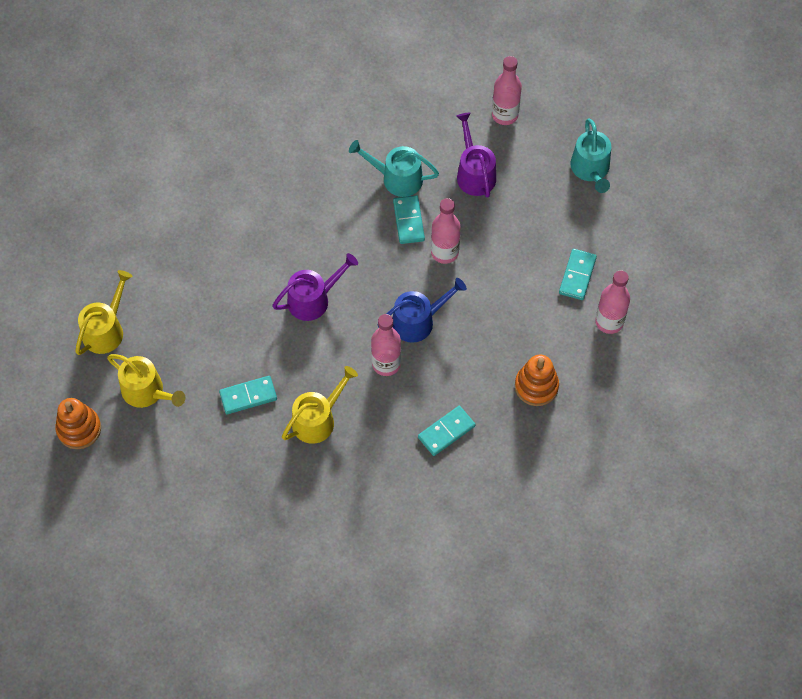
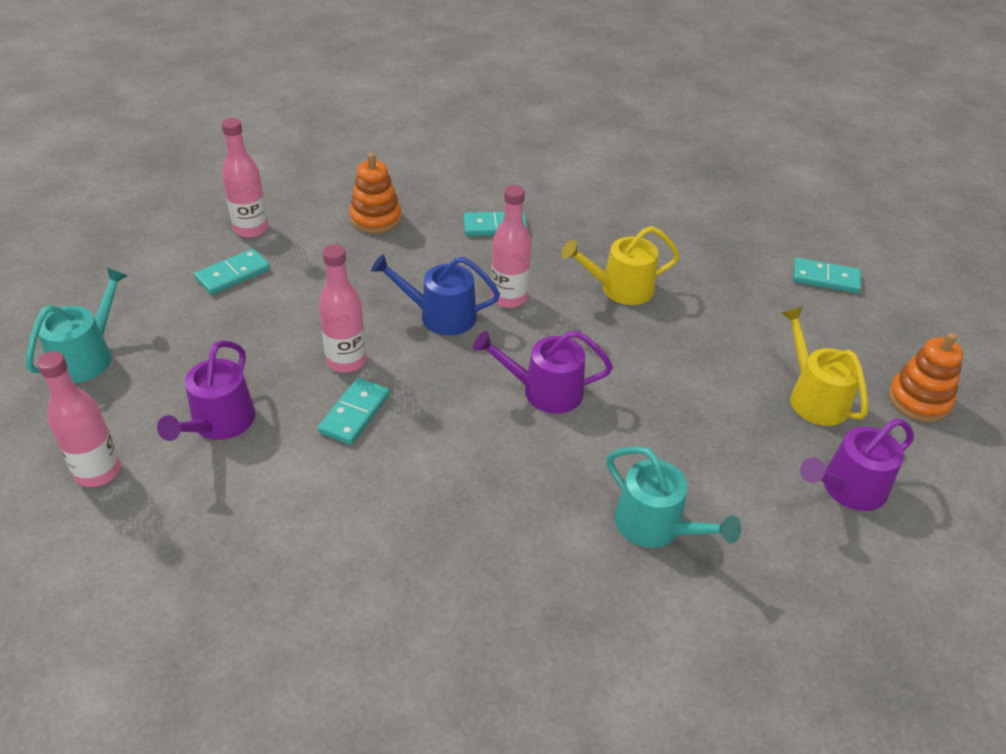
camera: 150 degrees left, 20 degrees down
yellow watering can [75,270,132,355] -> purple watering can [800,418,914,511]
turquoise domino [219,376,277,414] -> turquoise domino moved to [793,258,861,293]
turquoise watering can [349,140,439,197] -> turquoise watering can moved to [607,446,741,548]

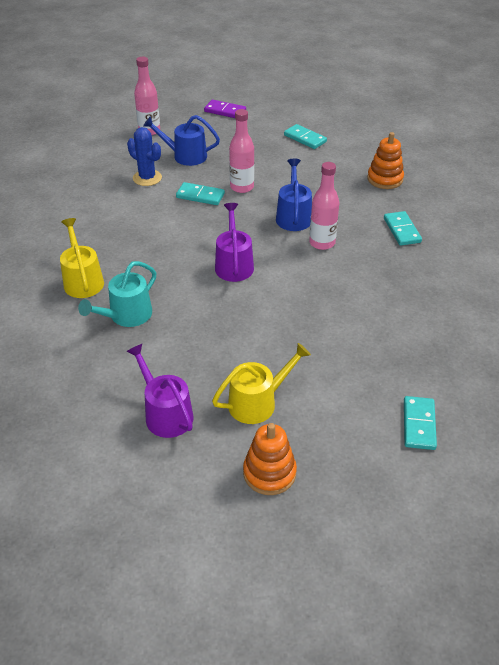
camera: 85 degrees right, 0 degrees up
turquoise watering can [26,267,128,383] -> purple domino [204,100,246,118]
purple watering can [157,340,256,441] -> blue watering can [143,115,220,166]
pink bottle [221,118,268,238] -> none
yellow watering can [561,226,680,305] -> yellow watering can moved to [60,218,104,298]
none -> blue cactus [127,127,162,186]

